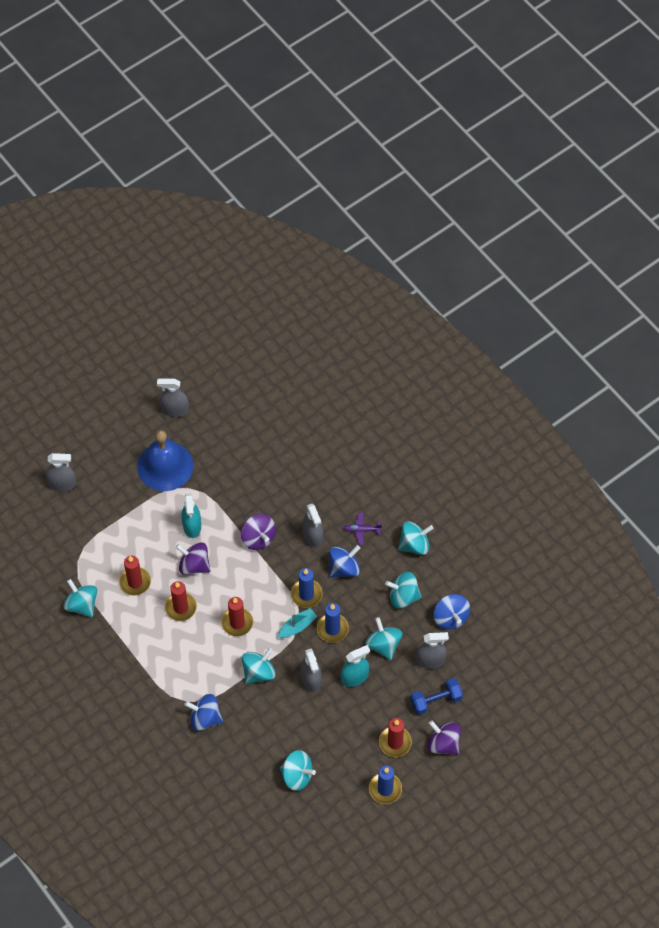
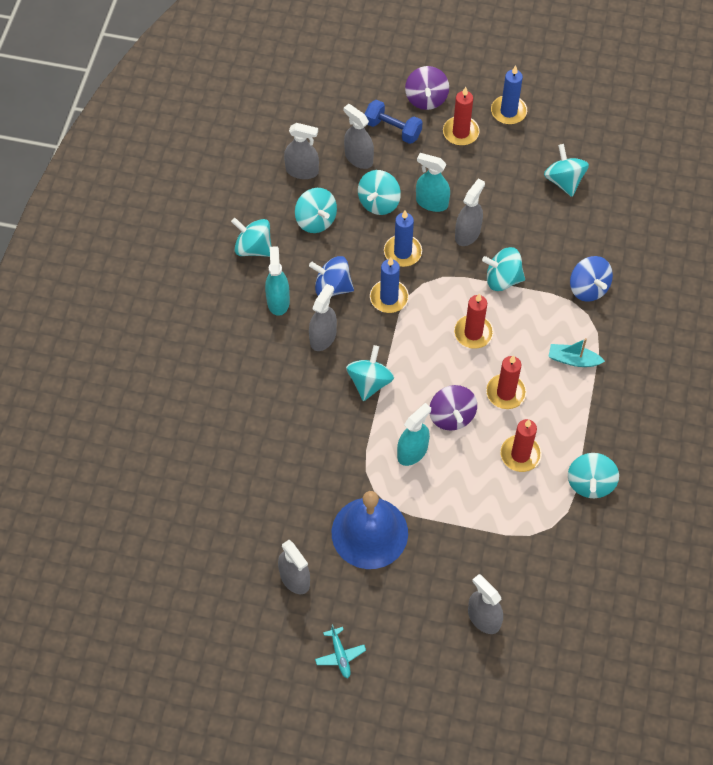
camera: 130 degrees left, 0 degrees up
purple spinning top [241,514,276,550] -> turquoise spinning top [346,345,394,401]
turquoise boat [278,608,317,638] -> turquoise boat moved to [548,338,605,367]
purple plane [343,512,382,545] -> turquoise spray bottle [265,246,290,316]
blue spinning top [434,594,470,629] -> grey spray bottle [284,123,319,179]
none -> turquoise plane [315,624,366,678]

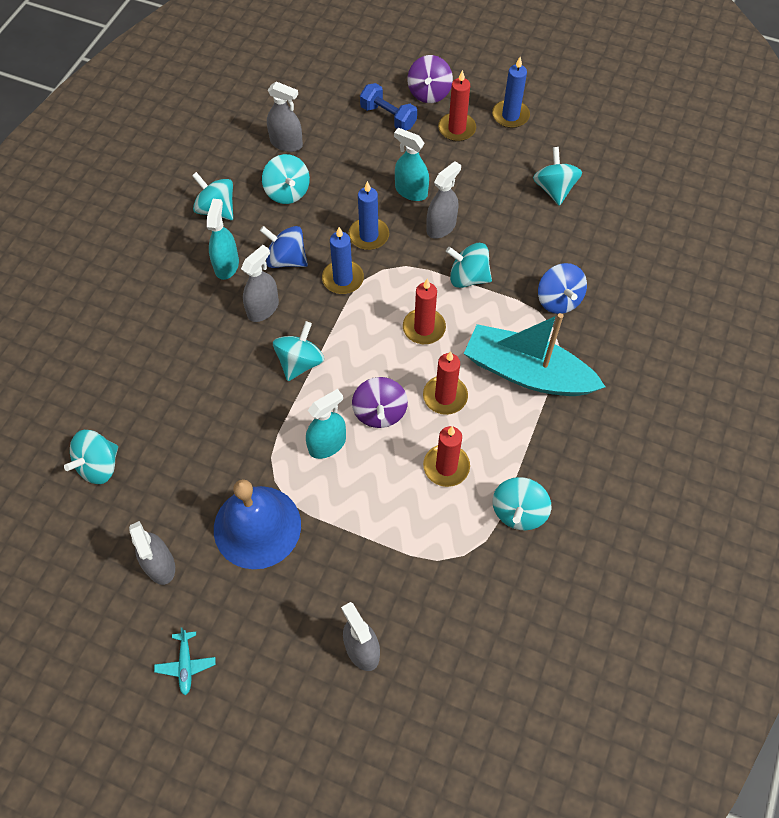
camera: 10 degrees right, 0 degrees up
grey spray bottle [344,104,374,169] -> none
turquoise spinning top [358,170,401,215] -> turquoise spinning top moved to [64,430,118,484]
turquoise boat [548,338,605,367] -> turquoise boat [464,313,605,396], size x2.24

